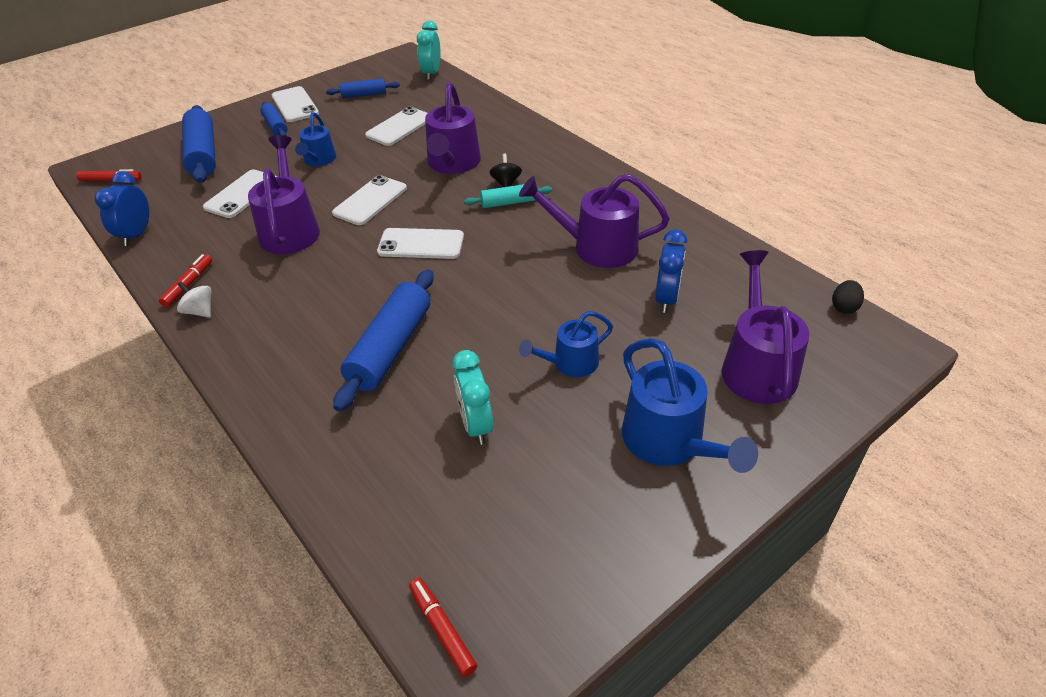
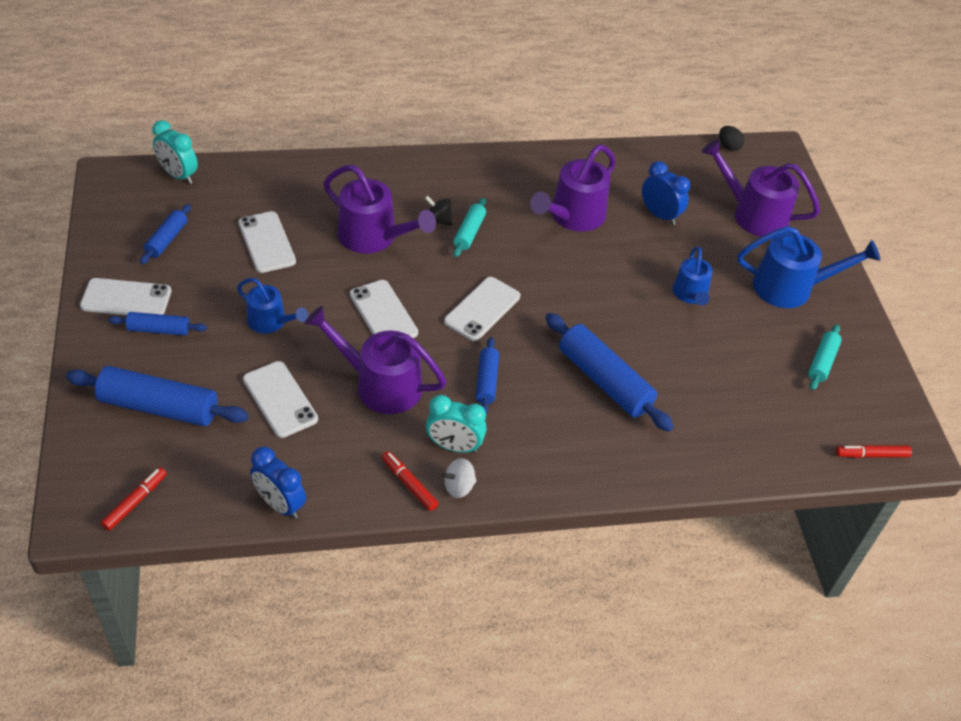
camera: 65 degrees left, 5 degrees up
turquoise clock [452,350,493,445] -> turquoise clock moved to [426,395,487,453]
none -> blue rolling pin [476,337,499,414]
none -> turquoise rolling pin [808,324,842,390]

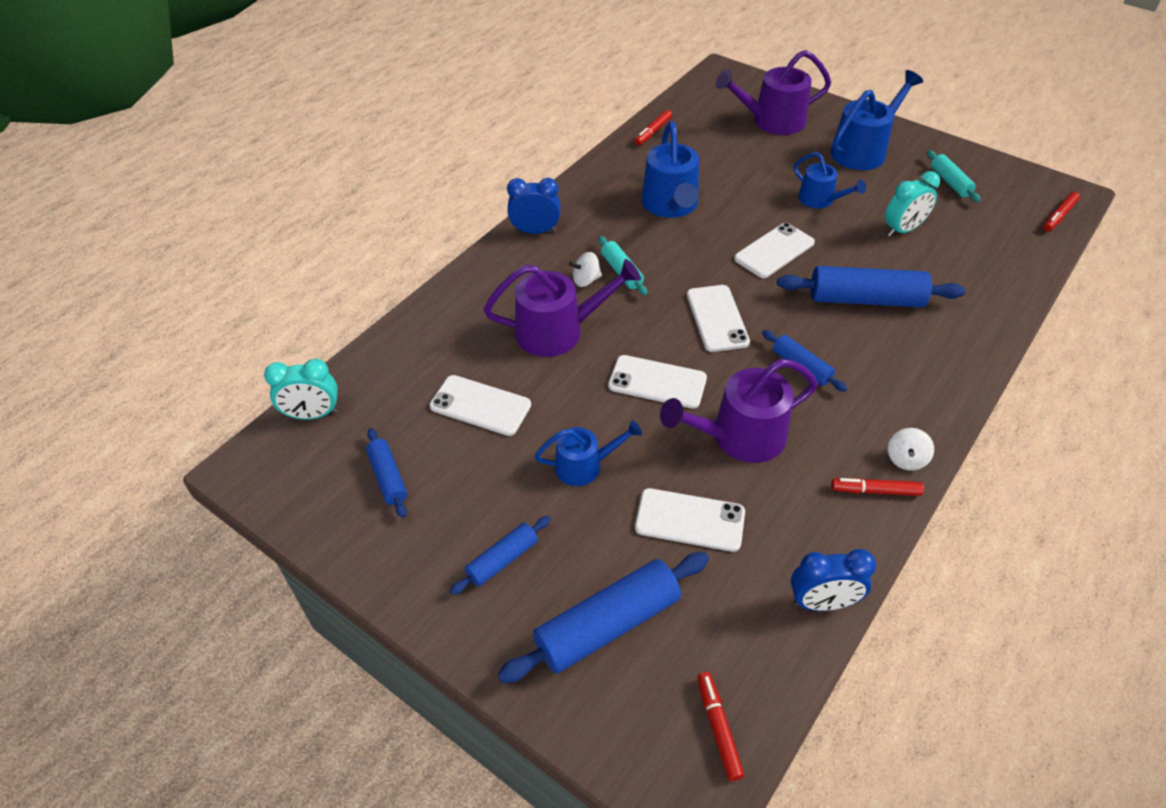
camera: 40 degrees left, 0 degrees up
white phone [80,278,171,315] -> white phone moved to [734,223,815,278]
black spinning top [425,196,452,225] -> white spinning top [569,252,602,287]
turquoise clock [426,395,487,453] -> turquoise clock moved to [885,171,940,237]
purple watering can [530,145,616,231] -> blue watering can [641,121,699,218]
blue clock [642,161,690,225] -> blue clock moved to [507,178,560,234]
black egg [719,126,744,151] -> none
none -> red marker [635,110,672,146]

